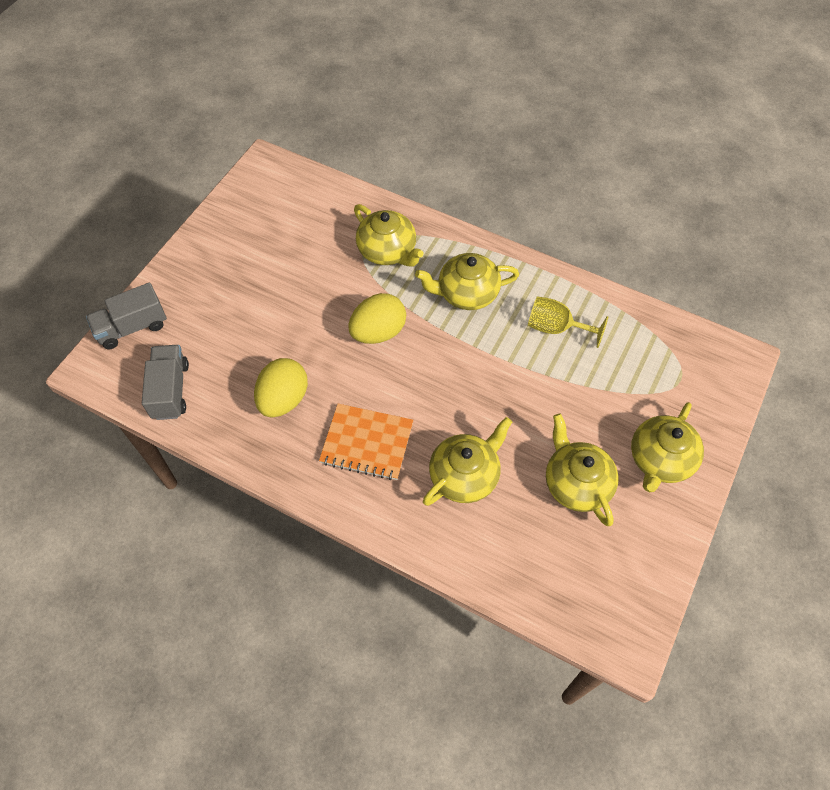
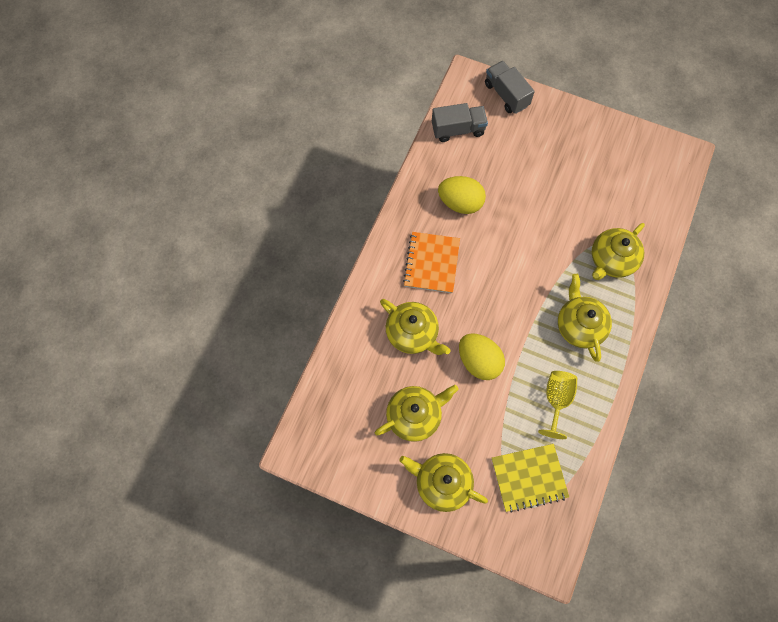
camera: 85 degrees right, 10 degrees up
yellow egg [348,293,406,344] -> yellow egg moved to [459,333,505,380]
none -> yellow notebook [492,444,569,513]

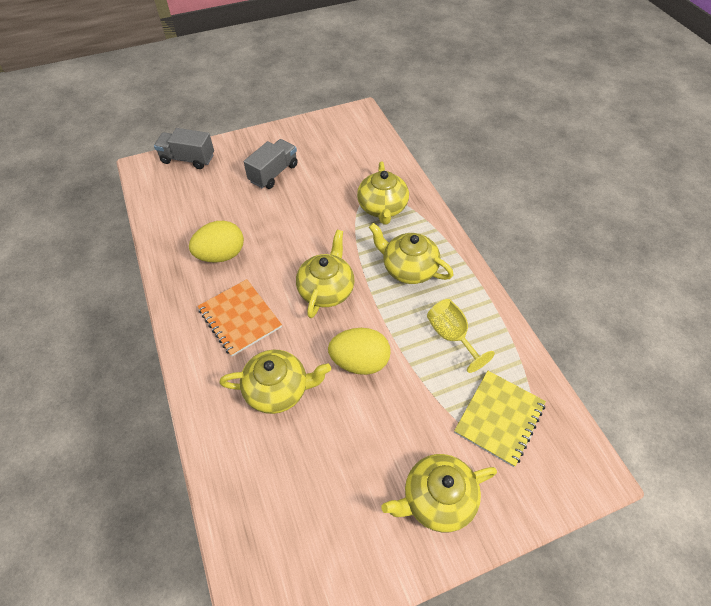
camera: 45 degrees left, 15 degrees down
yellow teapot [375,385,459,442] -> yellow teapot moved to [296,230,354,318]
grey truck [432,103,488,142] -> grey truck moved to [244,139,298,189]

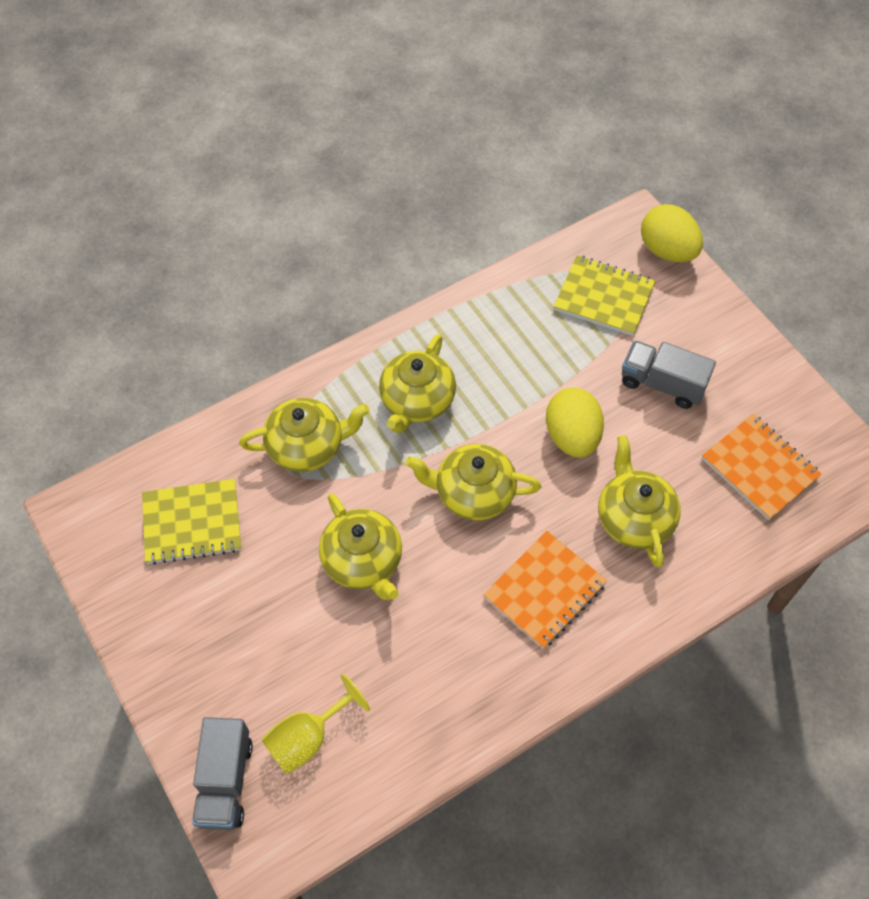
camera: 100 degrees left, 5 degrees up
yellow egg [189,221,244,263] -> yellow egg moved to [641,204,703,262]
grey truck [244,139,298,189] -> grey truck moved to [622,341,716,409]
yellow teapot [382,454,497,532] -> yellow teapot moved to [319,493,402,600]
yellow goblet [427,299,495,373] -> yellow goblet moved to [261,674,370,775]
none -> yellow notebook [142,479,241,565]
none -> orange notebook [702,414,822,520]

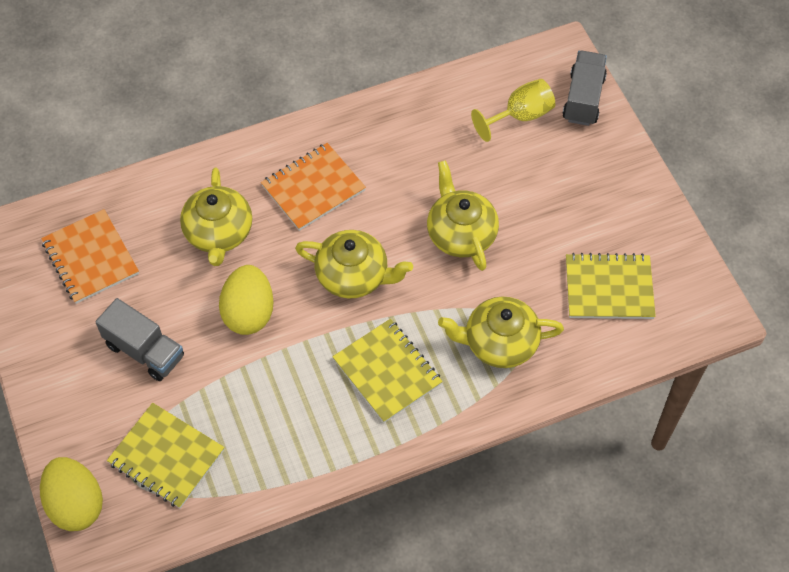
camera: 170 degrees left, 0 degrees up
yellow teapot [379,334,456,433] -> yellow notebook [332,319,443,423]

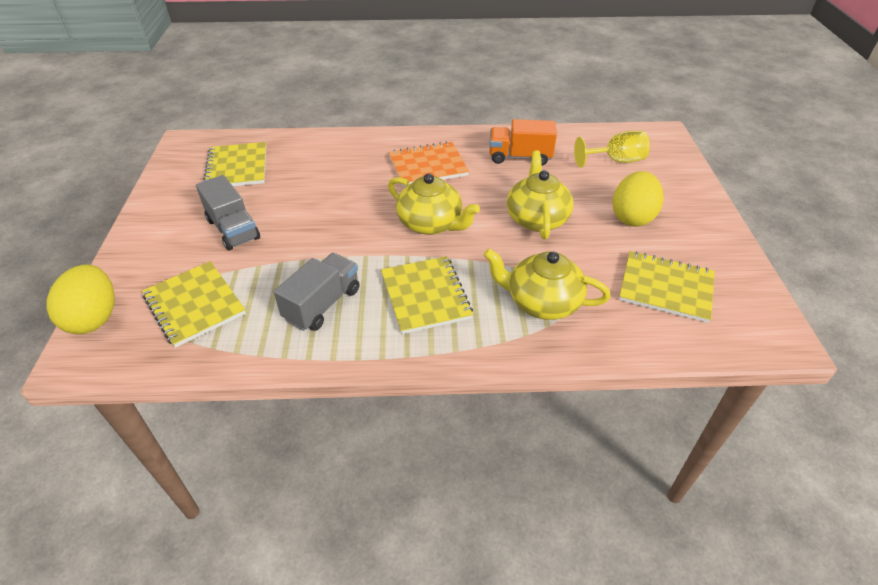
camera: 20 degrees right, 15 degrees down
orange notebook [41,209,139,304] -> yellow notebook [203,142,266,186]
yellow teapot [180,168,252,266] -> none
yellow egg [219,265,274,335] -> yellow egg moved to [613,171,664,227]
grey truck [563,51,607,126] -> grey truck moved to [274,253,359,331]
none -> orange truck [490,119,557,165]

